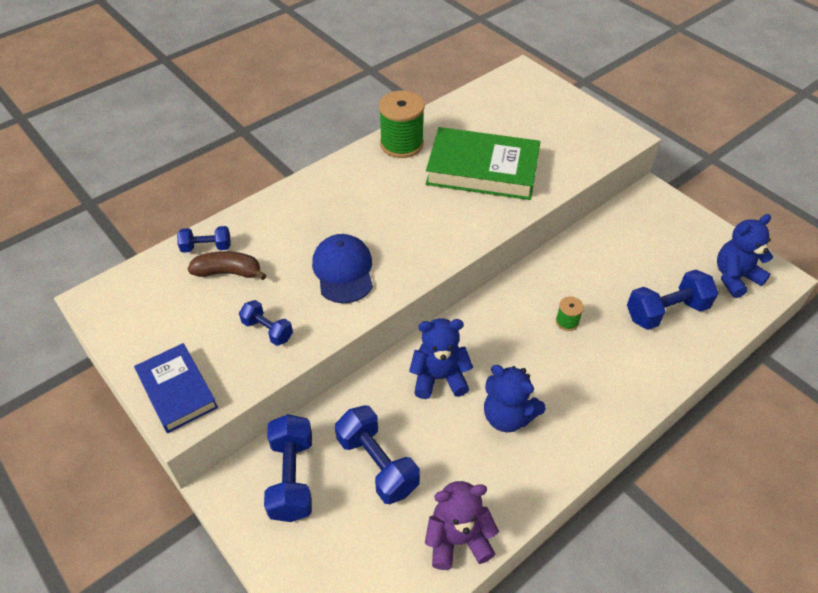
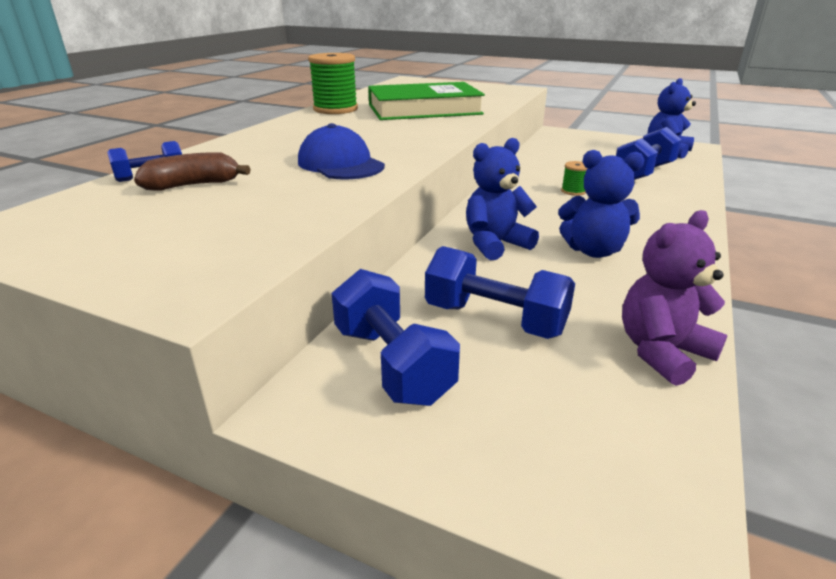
camera: 25 degrees left, 20 degrees down
blue book [134,343,218,433] -> none
blue dumbbell [239,300,293,346] -> none

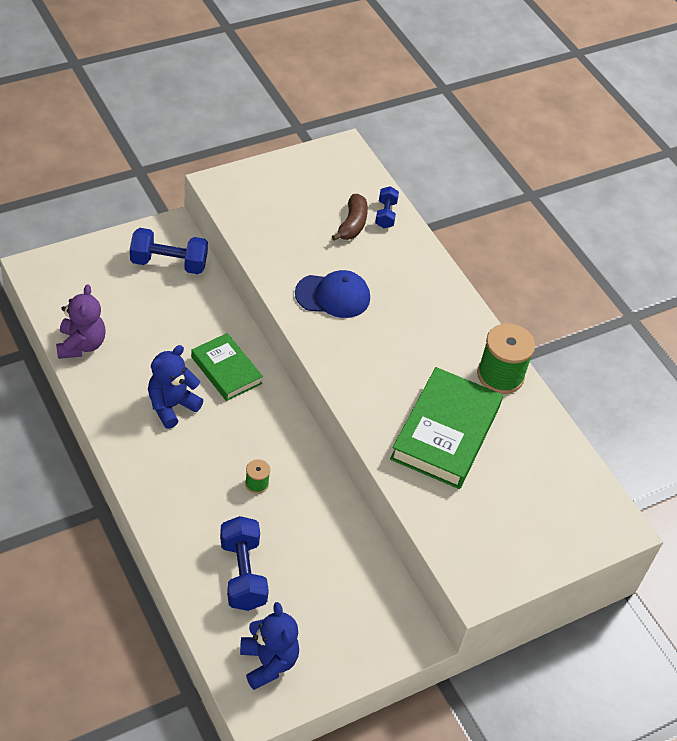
camera: 120 degrees right, 20 degrees up
blue dumbbell [425,246,575,339] -> none
blue teddy bear [466,138,539,260] -> green book [191,333,263,401]

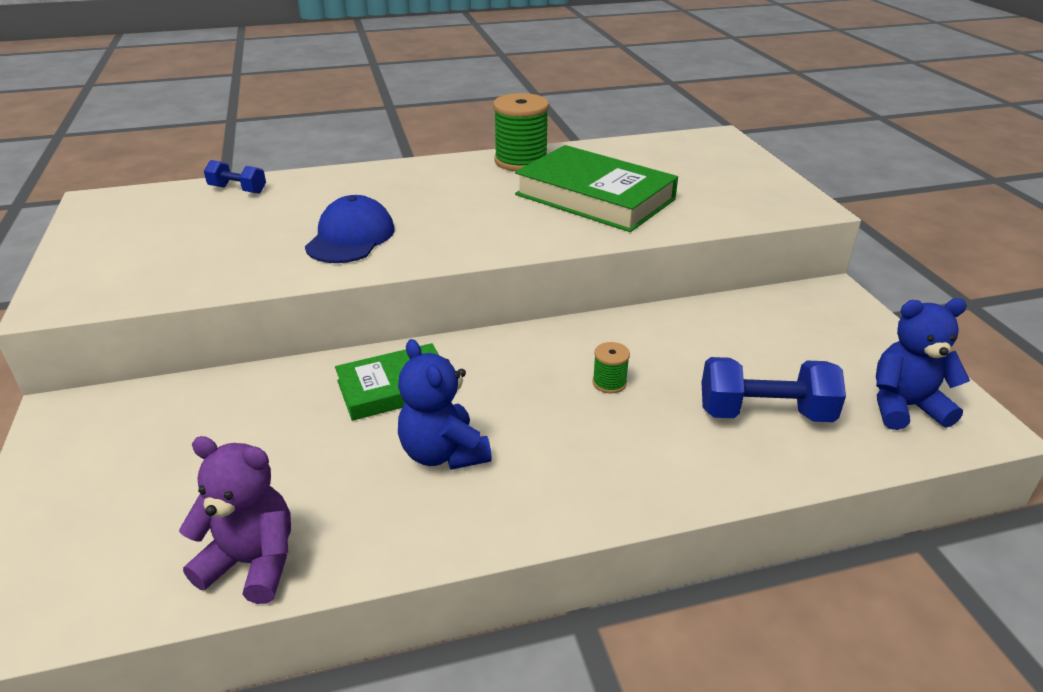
camera: 70 degrees left, 15 degrees down
blue dumbbell [130,228,208,274] -> none
brown banana [332,194,368,241] -> none

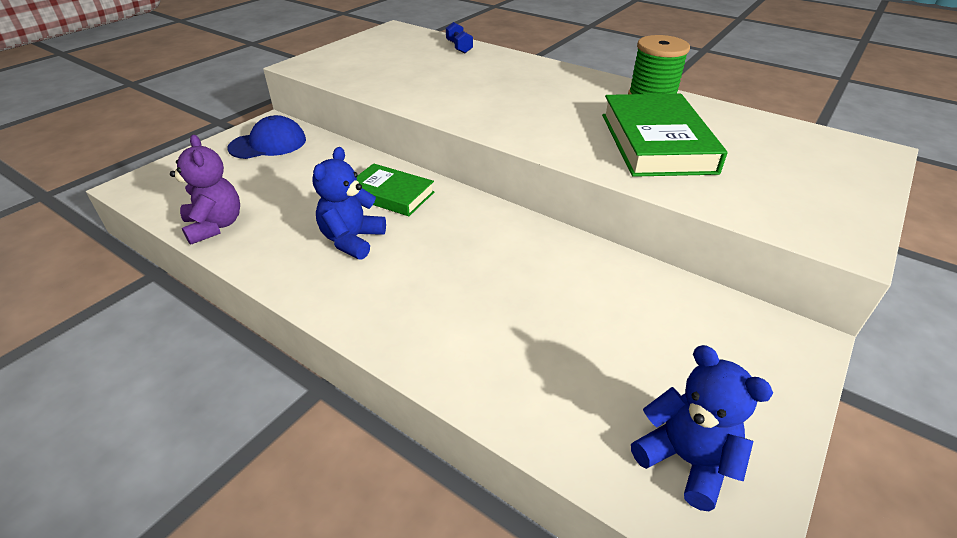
camera: 50 degrees right, 5 degrees up
blue cap [305,195,394,263] -> blue cap moved to [227,115,306,159]
green spool [592,342,630,393] -> none
blue dumbbell [701,357,846,422] -> none

